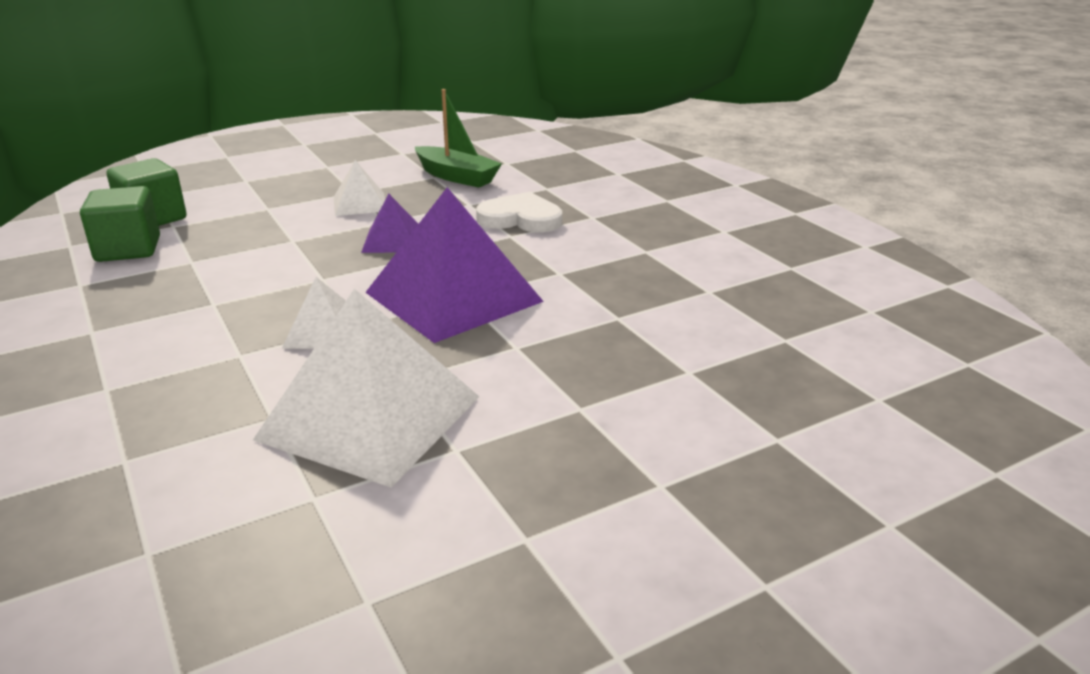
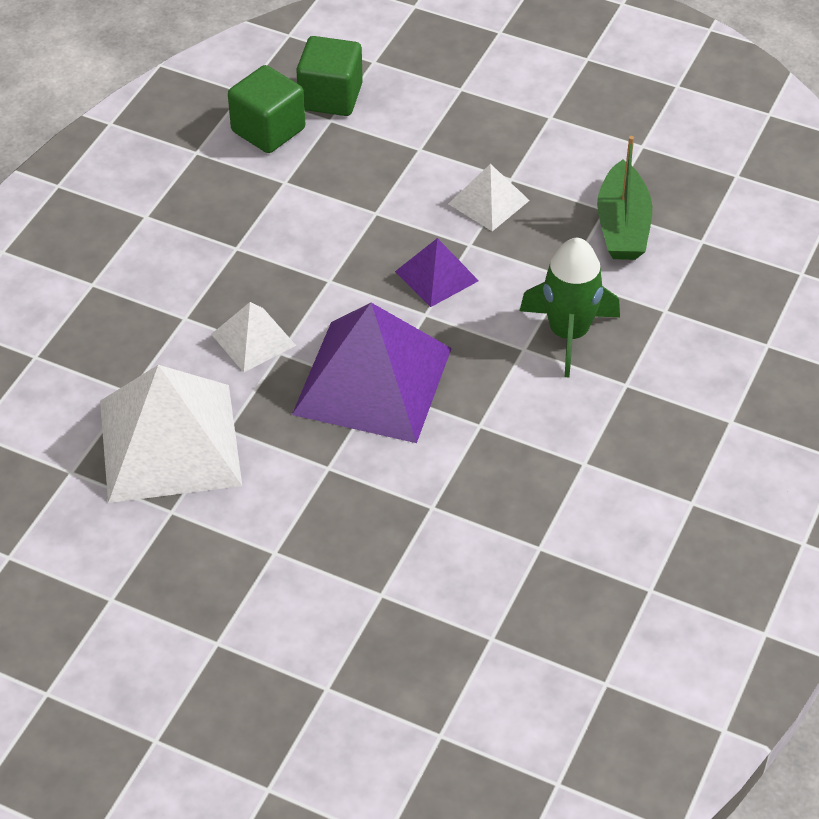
camera: 55 degrees right, 20 degrees up
white heart [476,192,562,232] -> green rocket [520,238,620,377]

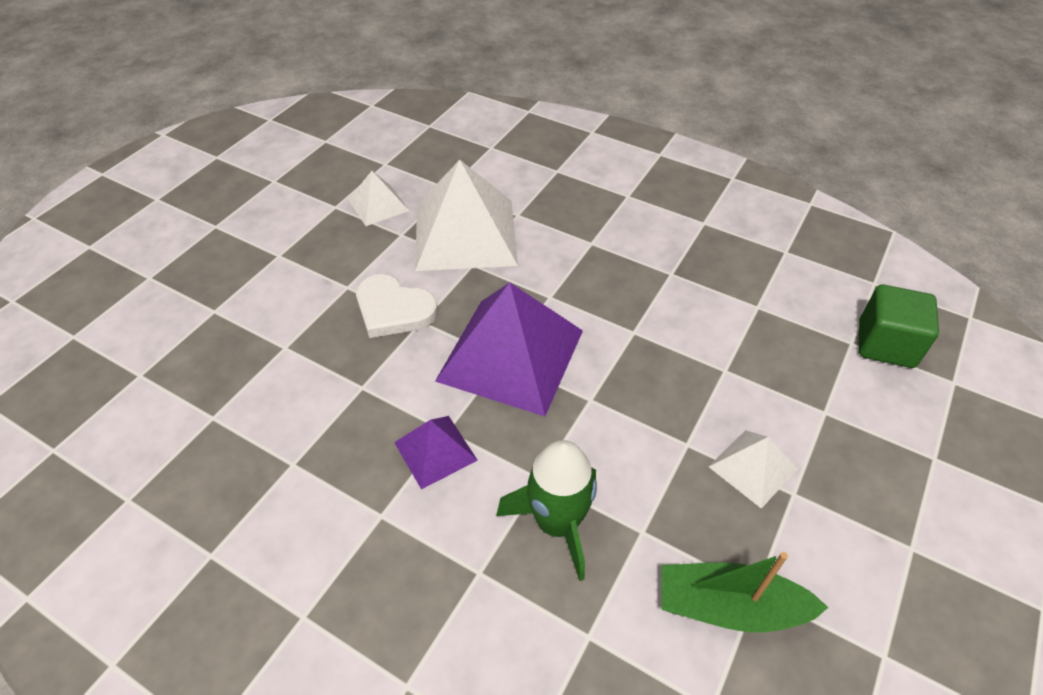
camera: 95 degrees right, 0 degrees up
white pyramid [211,302,296,372] -> white pyramid moved to [348,171,409,226]
green cube [228,65,305,153] -> none
purple pyramid [395,238,479,307] -> purple pyramid moved to [394,416,478,489]
none -> white heart [356,274,438,338]

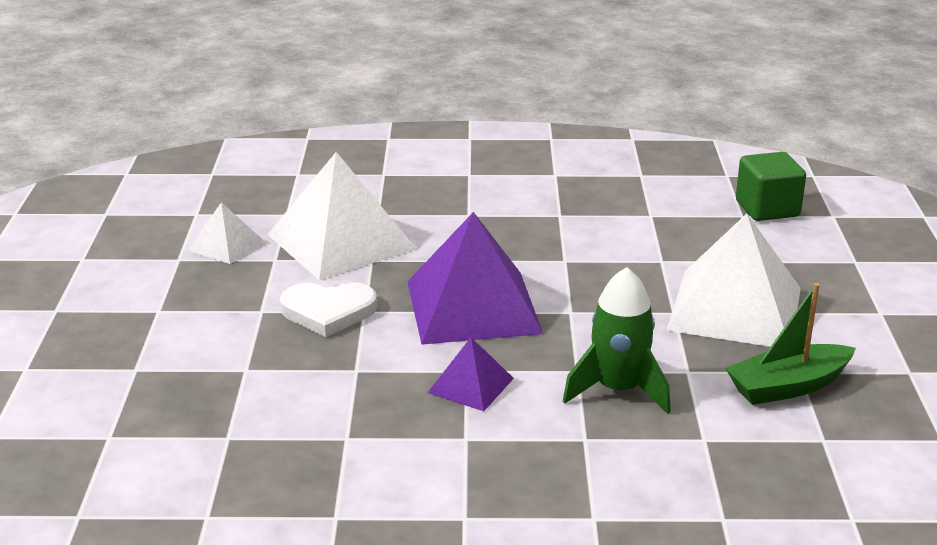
camera: 30 degrees left, 20 degrees down
white pyramid [708,430,798,509] -> white pyramid [666,214,801,347], size x2.04

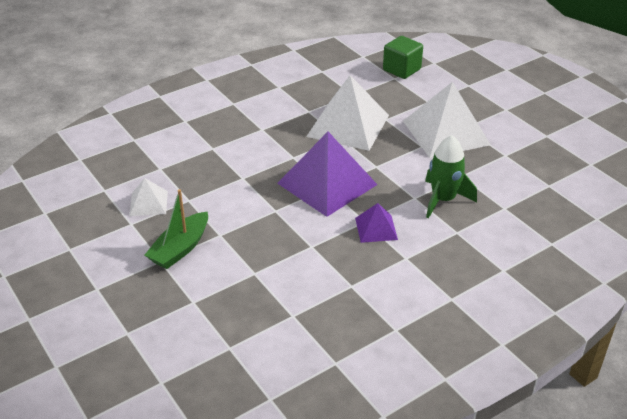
camera: 35 degrees left, 10 degrees up
white pyramid [267,152,416,280] -> white pyramid moved to [306,75,389,151]
white heart [280,282,377,337] -> none
green boat [725,283,856,405] -> green boat moved to [145,189,208,269]

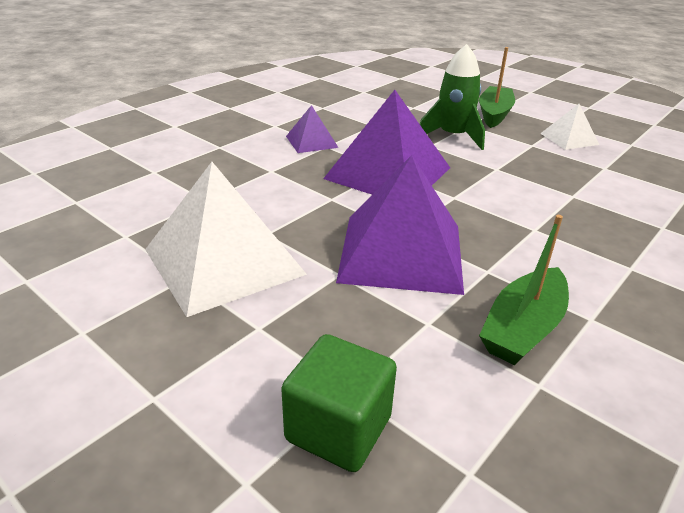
camera: 165 degrees right, 5 degrees down
white pyramid [306,75,389,151] -> purple pyramid [336,155,464,295]
green rocket [425,135,477,218] -> green rocket moved to [420,44,485,150]
none -> green boat [479,215,569,365]

